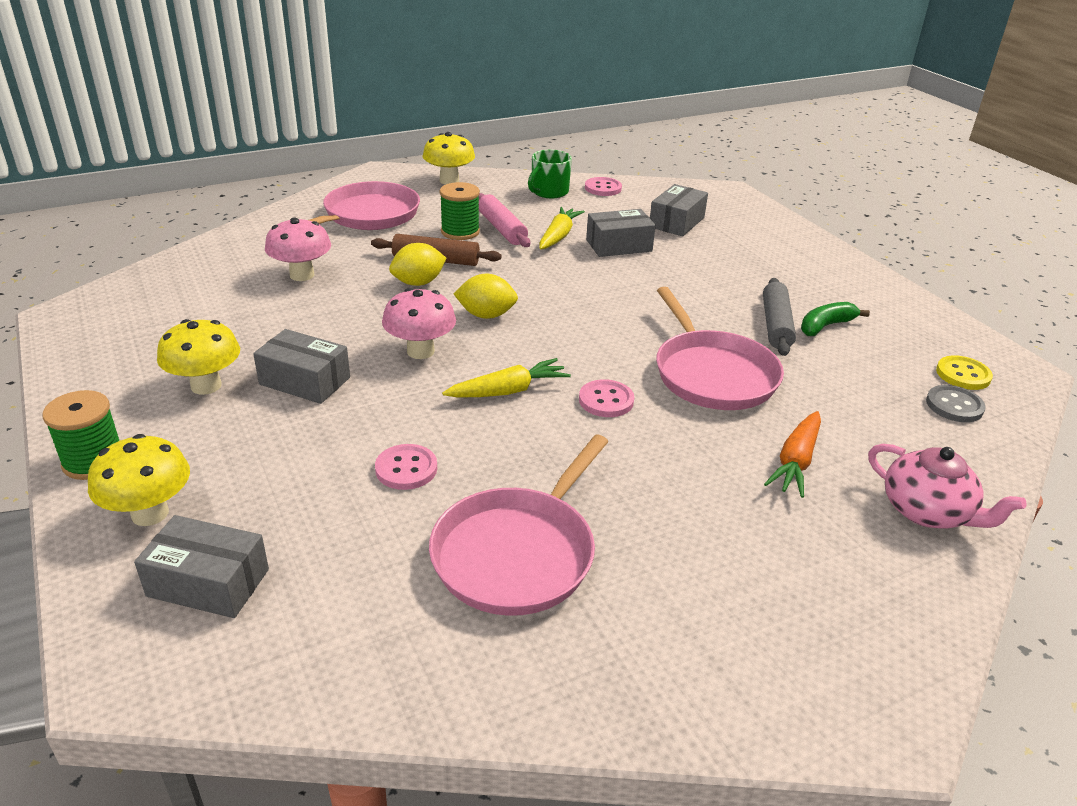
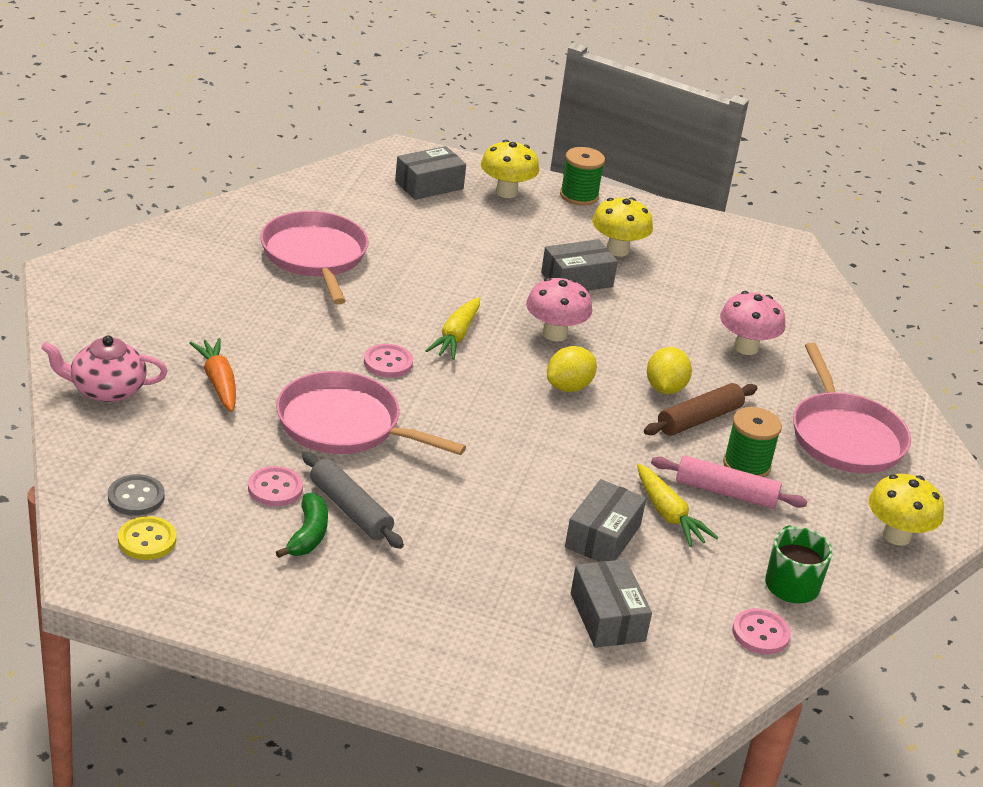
camera: 130 degrees right, 0 degrees up
pink button [375,444,437,490] -> pink button moved to [248,466,303,506]

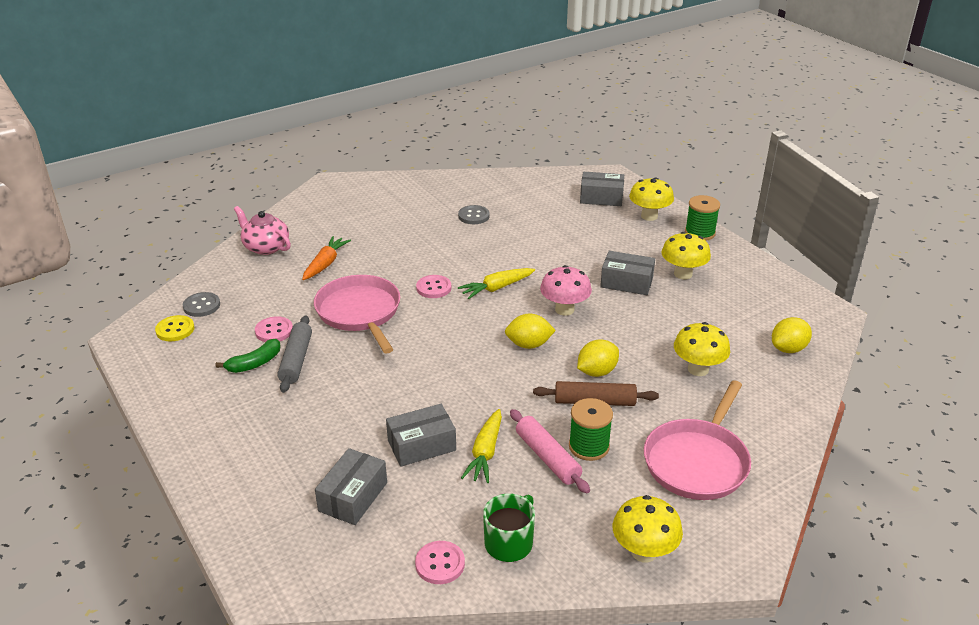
camera: 45 degrees right, 0 degrees up
pink pan [260,211,369,305] -> grey button [458,205,490,224]
pink mushroom [720,291,786,355] -> yellow mushroom [674,322,730,376]
none -> yellow lemon [772,317,812,353]

